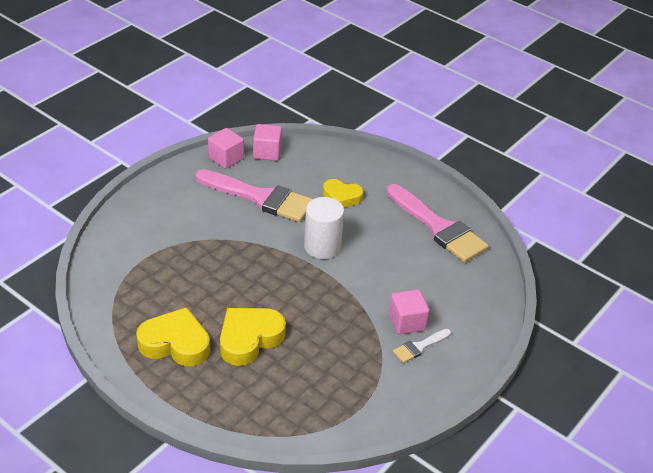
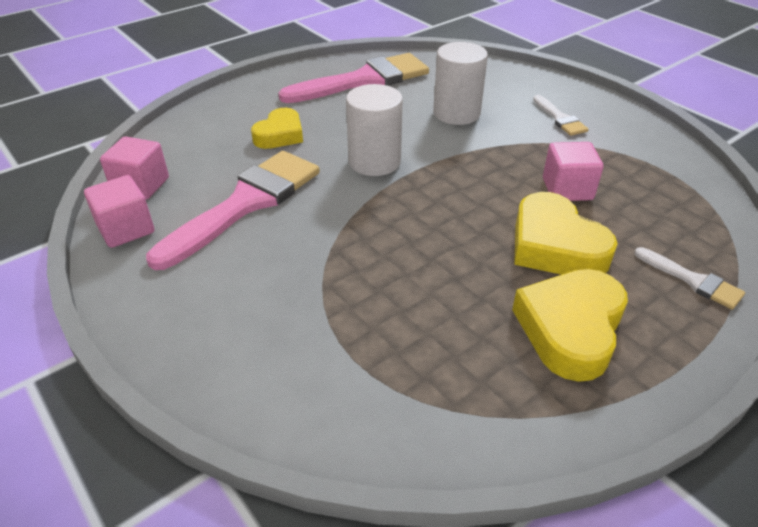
camera: 75 degrees left, 0 degrees up
pink cube [389,289,429,334] -> pink cube moved to [543,142,603,201]
none -> white cylinder [433,42,488,125]
none -> white brush [634,247,745,310]

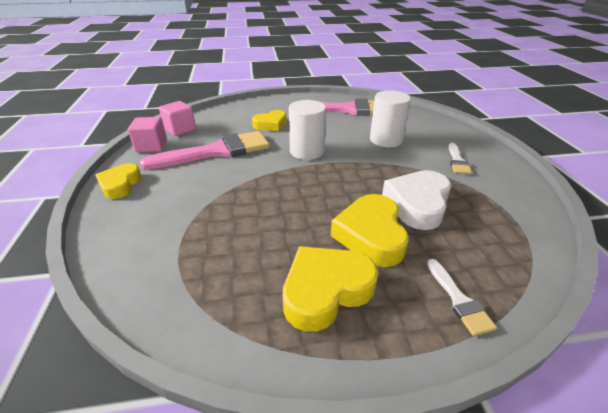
camera: 30 degrees right, 5 degrees down
pink cube [543,142,603,201] -> white heart [382,170,451,230]
none -> yellow heart [95,163,142,199]

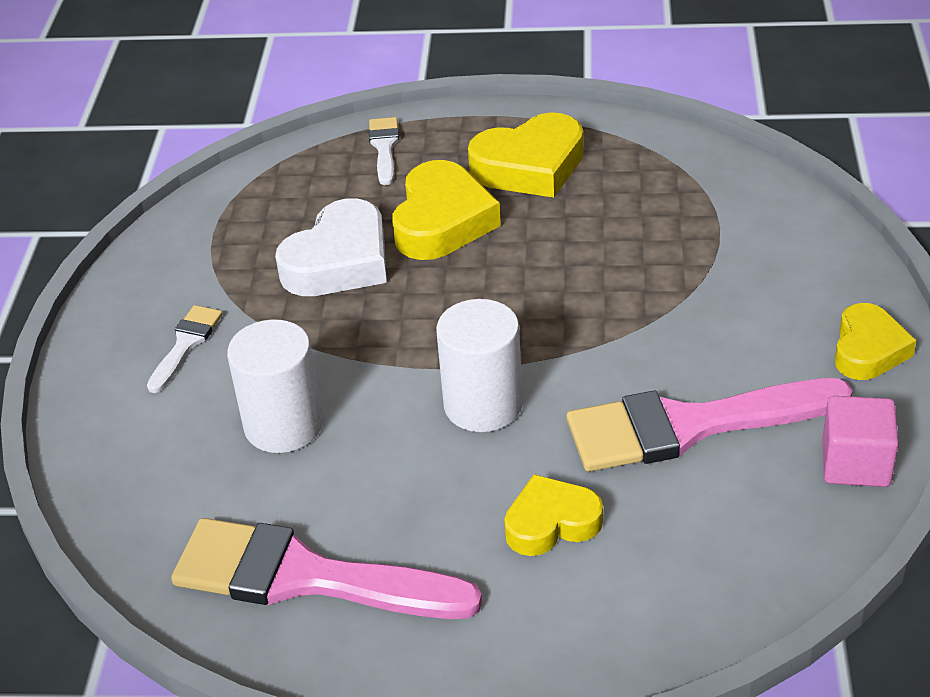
camera: 165 degrees left, 5 degrees up
pink cube [159,101,196,136] -> none

